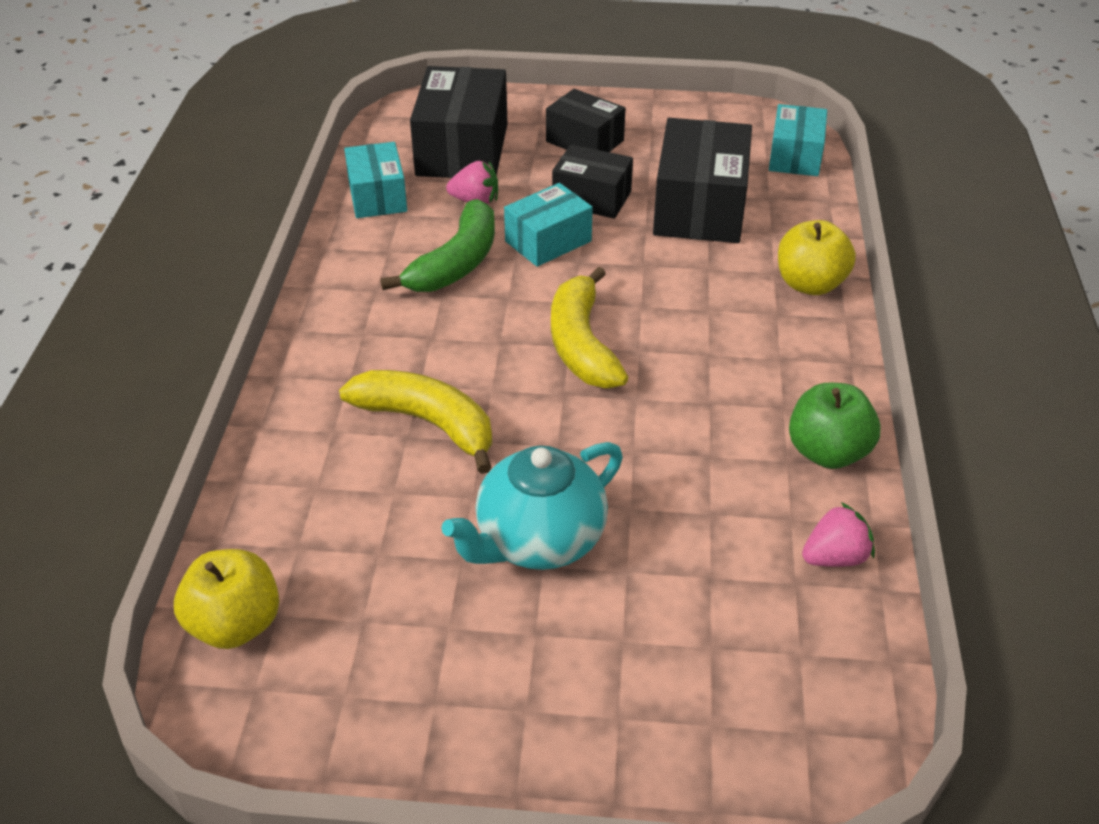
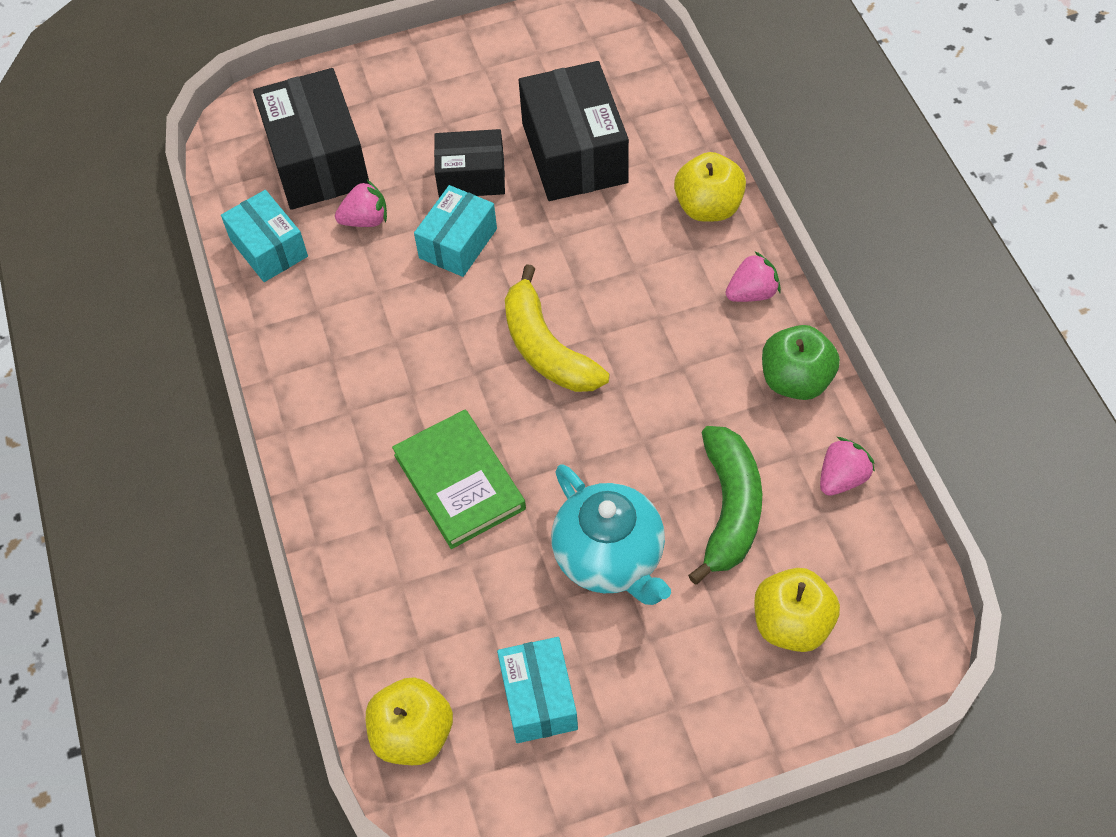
camera: 20 degrees left, 15 degrees up
yellow banana [339,370,492,474] -> green book [392,409,526,549]
green banana [380,199,495,292] -> green banana moved to [688,426,762,584]
turquoise teapot [441,442,623,570] -> turquoise teapot turned 60 degrees counterclockwise [551,464,671,605]
black box [546,89,626,152] -> none
turquoise box [769,104,827,176] -> turquoise box moved to [497,637,578,743]
none -> pink strawberry [725,252,781,302]
none -> yellow apple [754,568,840,652]

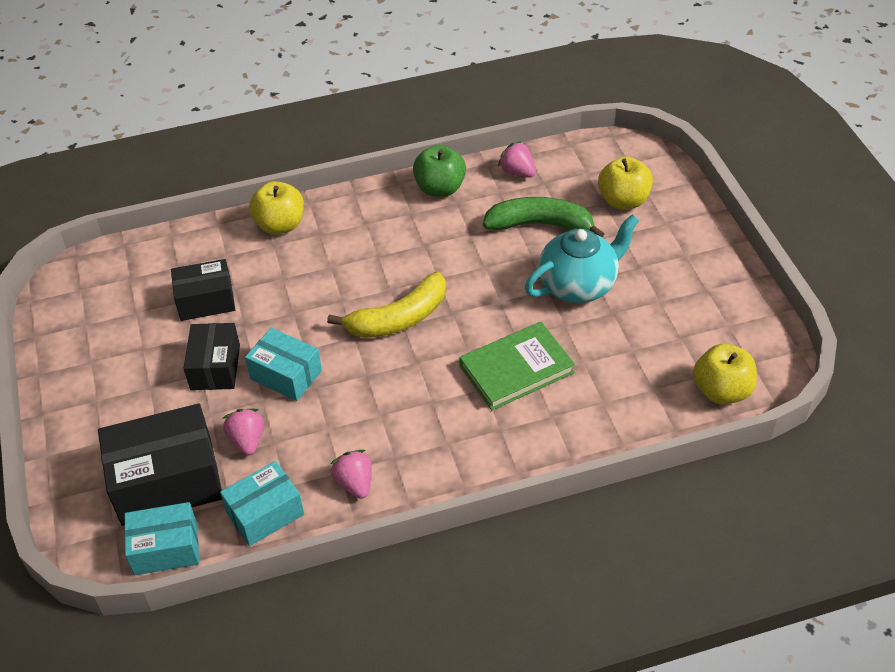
camera: 90 degrees left, 10 degrees down
turquoise box [497,637,578,743] -> turquoise box moved to [124,502,199,575]
black box [519,61,629,201] -> black box [171,259,235,321], size x0.61
pink strawberry [725,252,781,302] -> pink strawberry moved to [331,450,372,499]

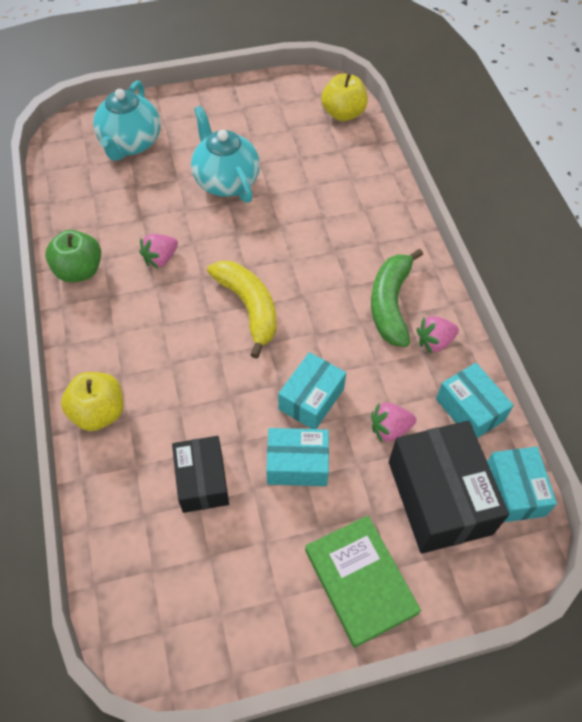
camera: 90 degrees left, 10 degrees up
black box [184,323,240,390] -> turquoise box [266,428,329,486]
green book [459,322,575,410] -> green book moved to [305,516,421,648]
green banana [483,197,604,238] -> green banana moved to [371,249,423,347]
pink strawberry [498,141,536,178] -> pink strawberry moved to [140,234,178,268]
yellow apple [598,156,653,209] -> turquoise teapot [93,80,161,161]

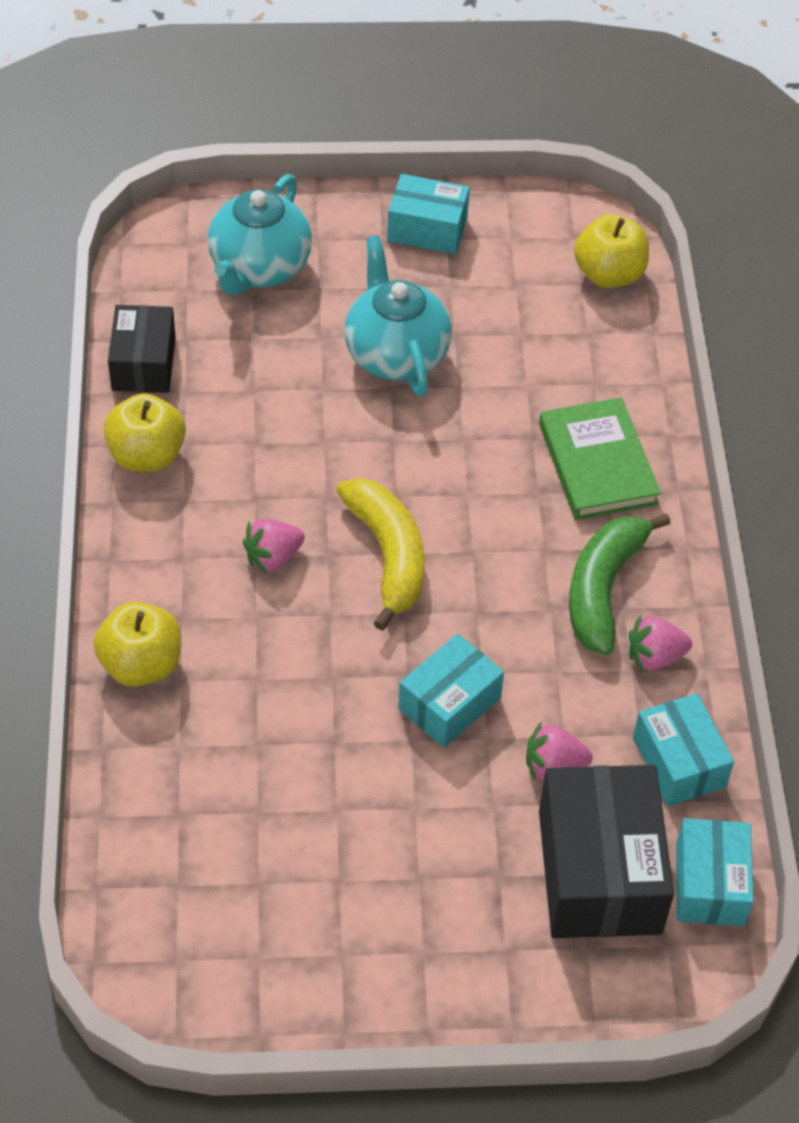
camera: 10 degrees right, 5 degrees down
green apple [45,230,101,283] -> yellow apple [104,393,186,472]
pink strawberry [140,234,178,268] -> pink strawberry moved to [243,519,305,574]
black box [172,436,229,513] -> black box moved to [108,305,176,393]
turquoise box [266,428,329,486] -> turquoise box moved to [387,174,470,254]
green book [305,516,421,648] -> green book moved to [539,397,661,520]

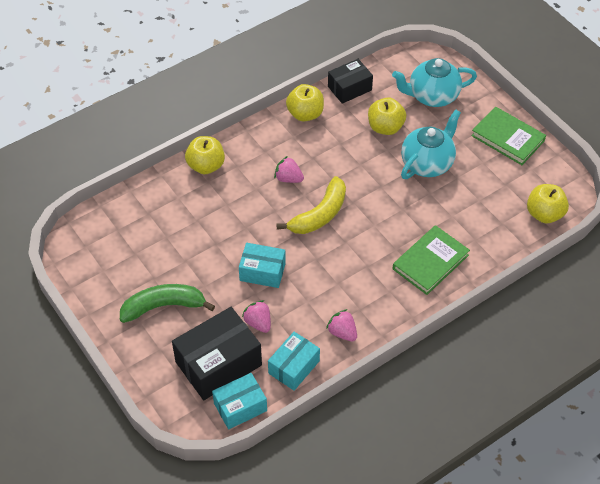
camera: 60 degrees right, 0 degrees up
turquoise box [387,174,470,254] -> green book [471,106,546,165]
green banana [569,513,671,655] -> green banana moved to [120,284,215,323]
none -> yellow apple [368,97,406,135]

